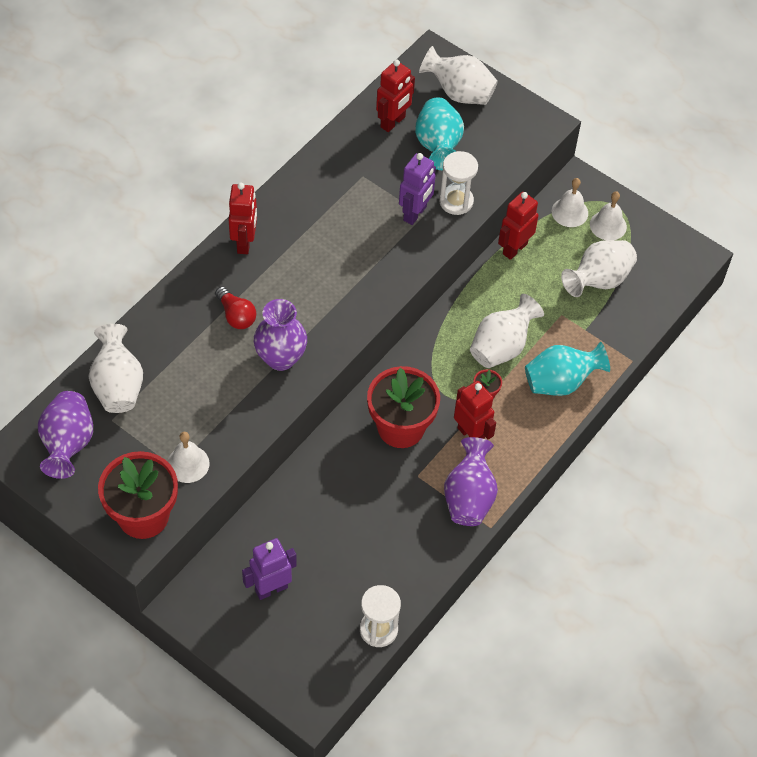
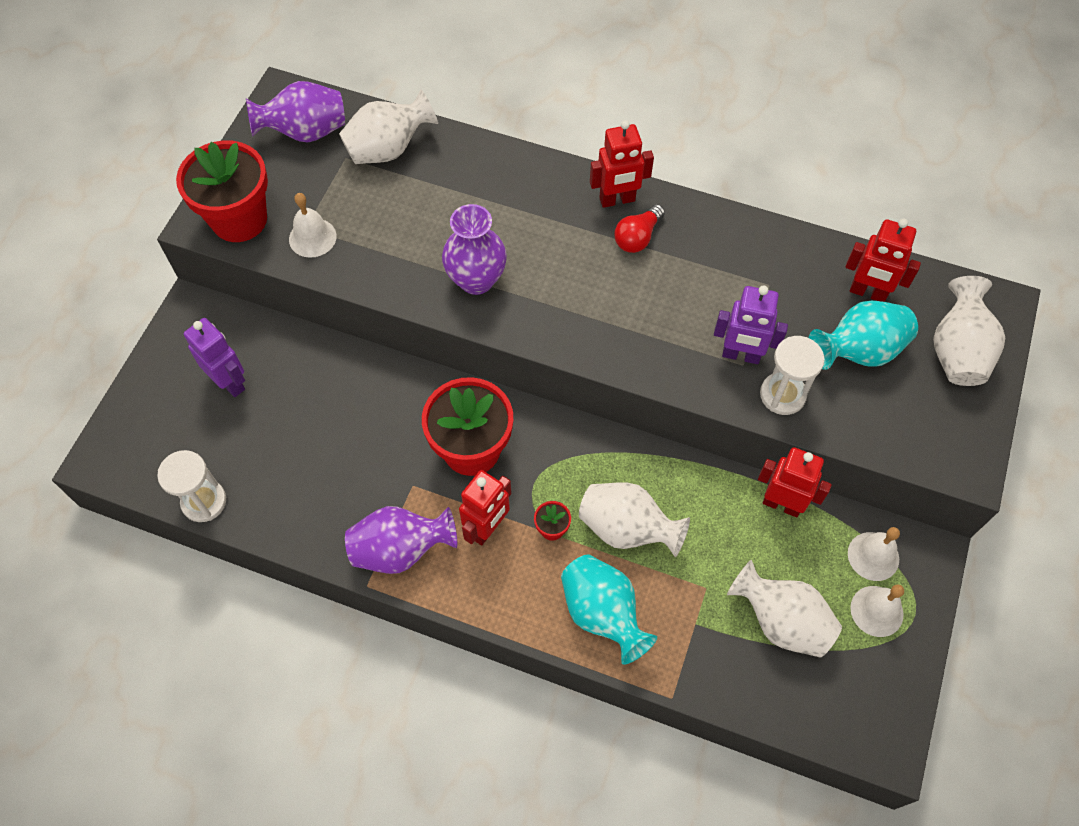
camera: 75 degrees right, 5 degrees up
red light bulb [215,287,256,329] -> red light bulb moved to [615,204,665,253]

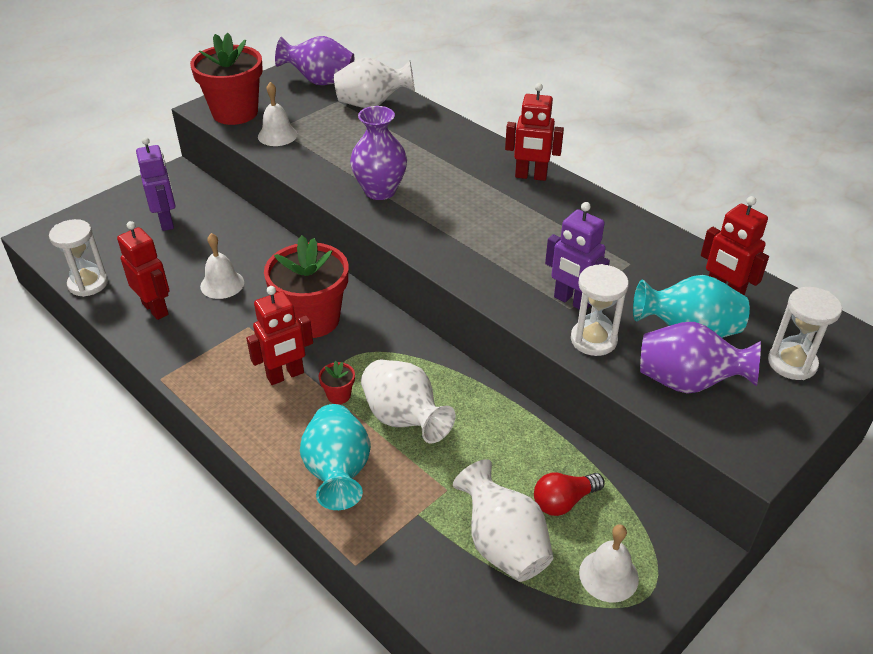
camera: 25 degrees right, 20 degrees down
purple vase [345,506,457,574] -> purple vase moved to [640,322,761,394]
red light bulb [615,204,665,253] -> red light bulb moved to [534,473,605,516]
red robot [758,447,832,517] -> red robot moved to [117,221,169,320]
white bell [848,527,900,581] -> white bell moved to [200,233,244,299]
white vase [933,276,1005,386] -> white hourglass [768,287,842,380]

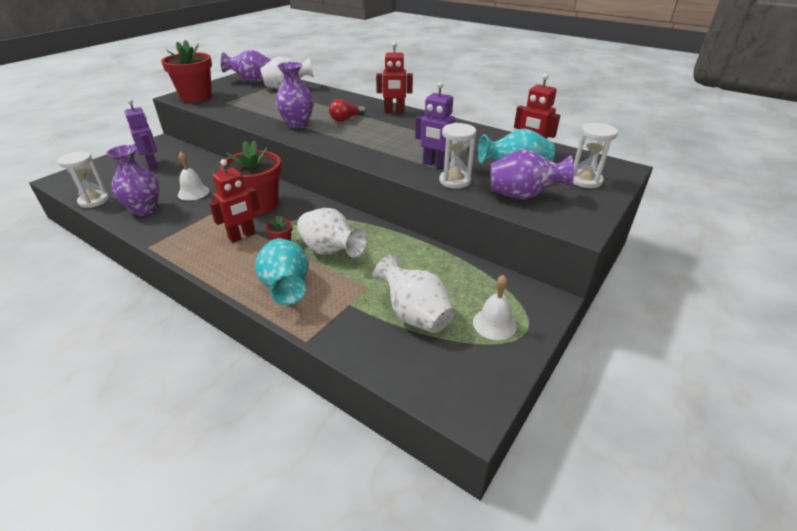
camera: 10 degrees left, 5 degrees down
red robot [117,221,169,320] -> purple vase [106,145,159,216]
white bell [258,82,298,146] -> none
red light bulb [534,473,605,516] -> red light bulb moved to [329,99,366,122]

